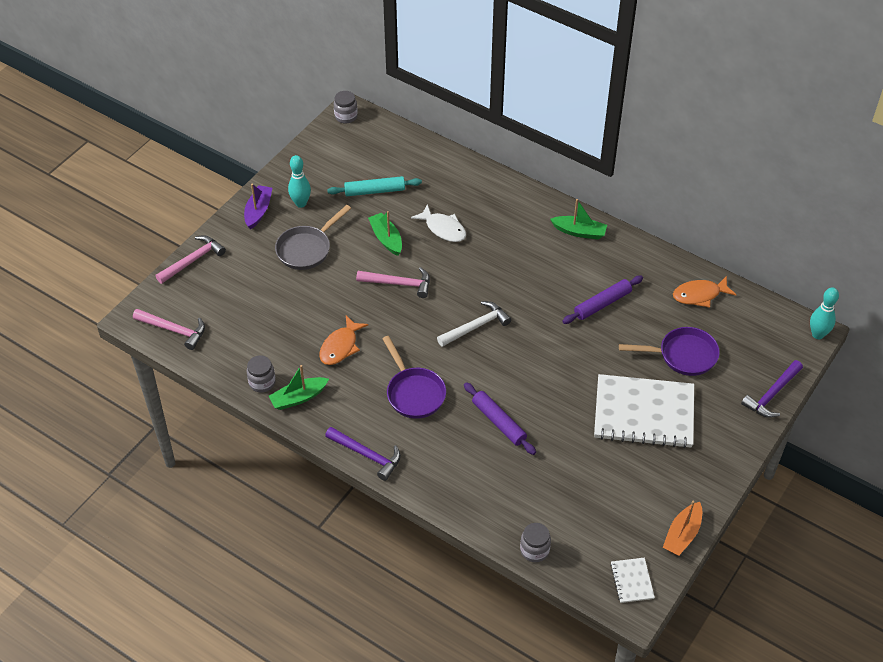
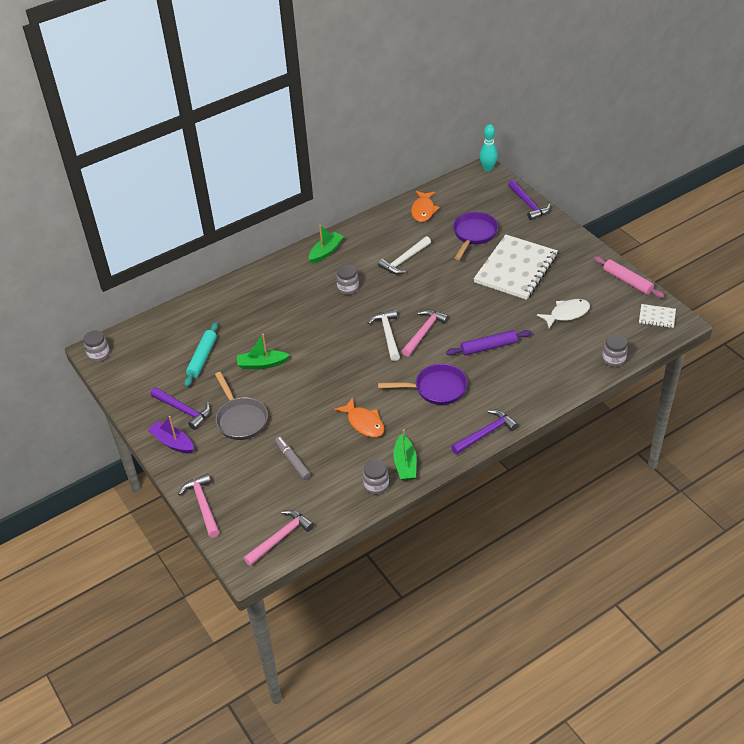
camera: 65 degrees left, 5 degrees down
turquoise bowling pin [288,155,311,208] -> purple hammer [151,387,211,430]
pink hammer [356,267,430,298] -> pink hammer moved to [402,310,449,357]
white fish [411,204,466,242] -> white fish moved to [537,299,590,328]
purple rolling pin [562,276,643,324] -> white hammer [378,236,431,274]
orange boat [663,501,702,556] -> pink rolling pin [594,256,665,298]
none -> grey marker [275,436,311,480]
none -> grey jar [336,264,359,295]

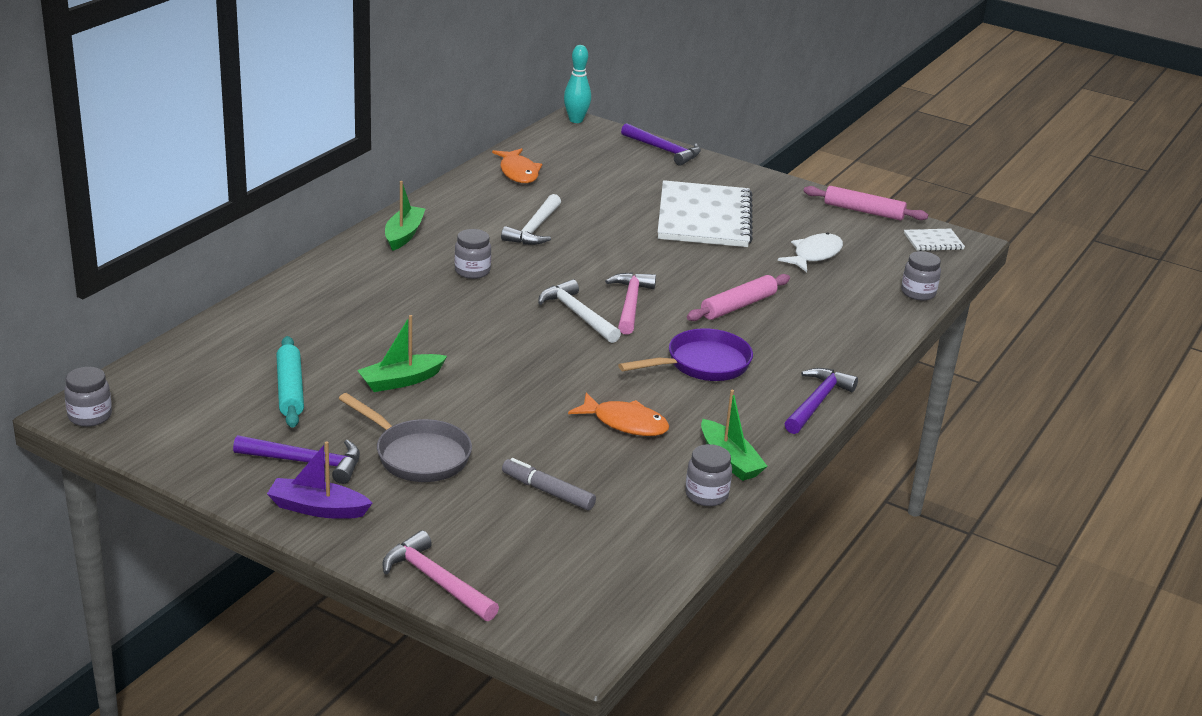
camera: 30 degrees left, 15 degrees down
pink hammer [244,510,314,566] -> none
purple rolling pin [446,330,532,356] -> pink rolling pin [687,274,790,321]
purple pan [453,212,498,260] -> none

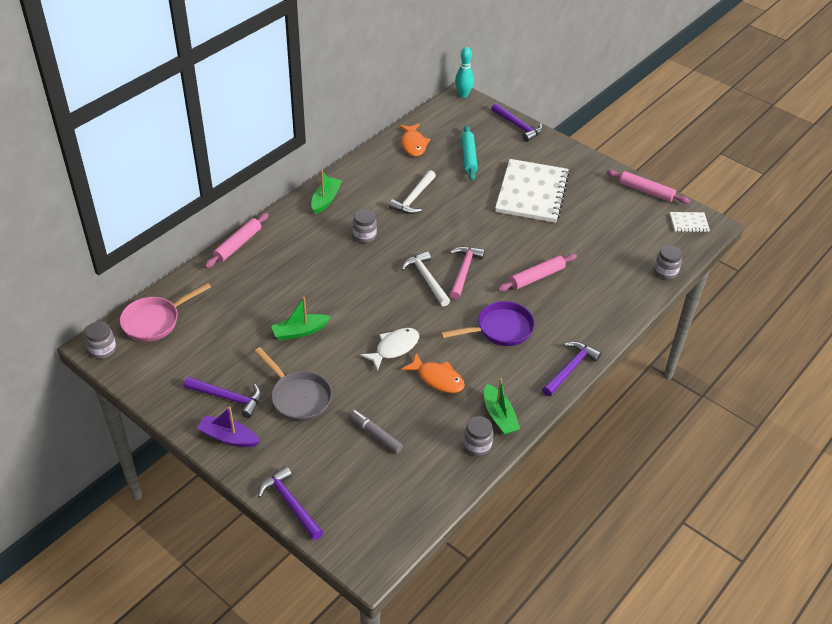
camera: 10 degrees right, 15 degrees up
turquoise rolling pin [276,336,304,428] -> turquoise rolling pin moved to [461,125,478,181]
pink hammer [383,530,499,621] -> purple hammer [258,466,323,540]
white fish [778,232,843,272] -> white fish moved to [360,328,419,371]
none -> pink pan [120,282,211,342]
none -> pink rolling pin [205,213,269,268]

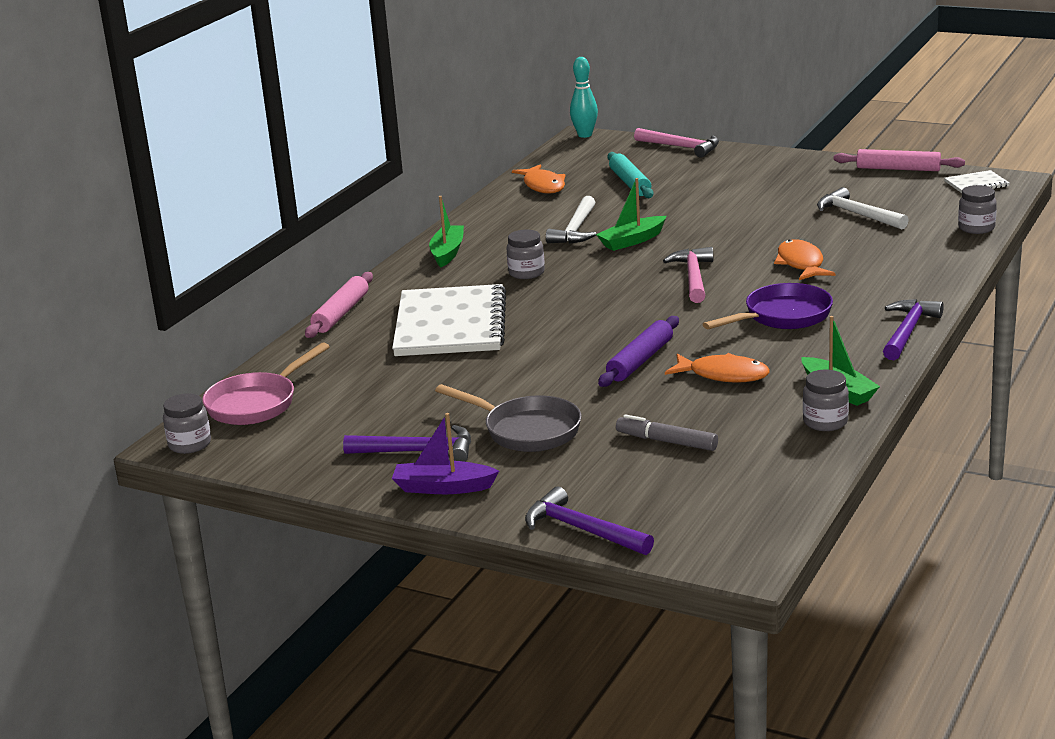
camera: 10 degrees left, 20 degrees down
green boat [271,297,331,341] -> green boat moved to [596,178,666,251]
white fish [360,328,419,371] -> purple rolling pin [598,316,679,387]
white hammer [401,251,450,306] -> white hammer moved to [817,187,909,230]
purple hammer [491,103,543,142] -> pink hammer [634,128,719,158]
white notebook [495,159,570,223] -> white notebook moved to [392,284,506,356]
pink rolling pin [497,254,577,292] -> orange fish [774,239,836,280]

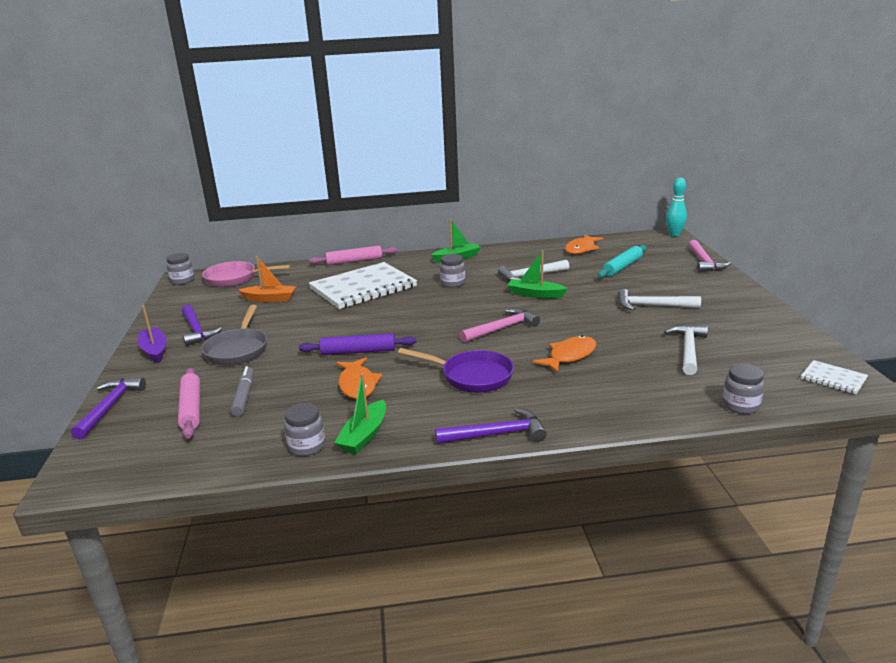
camera: 55 degrees right, 0 degrees up
pink rolling pin [834,149,965,171] -> pink rolling pin moved to [178,368,200,439]
none -> orange boat [238,256,296,302]
none -> white hammer [618,289,701,310]

